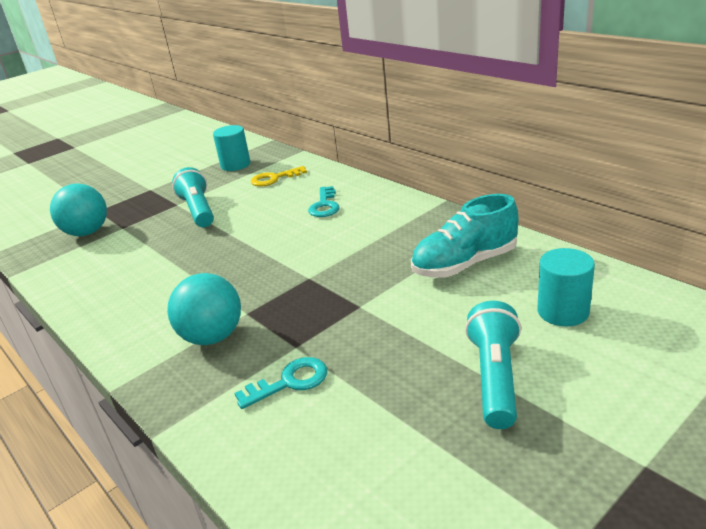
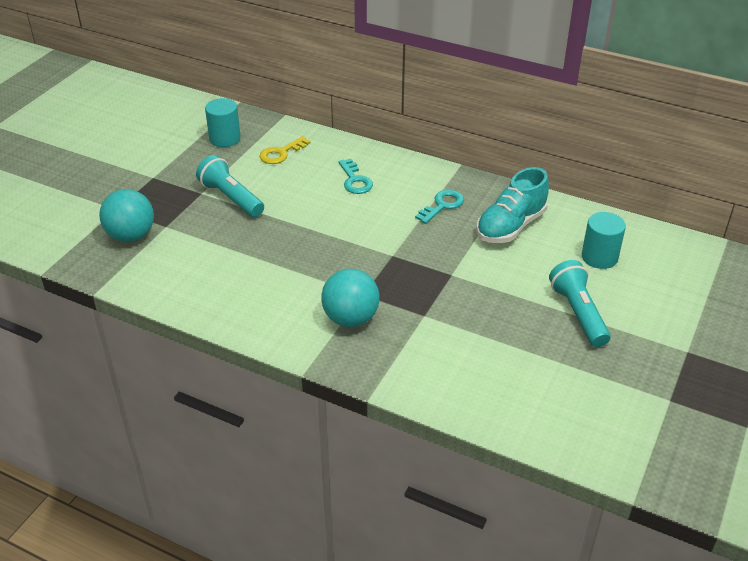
camera: 25 degrees left, 10 degrees up
turquoise key [235,357,327,409] -> turquoise key moved to [415,190,464,224]

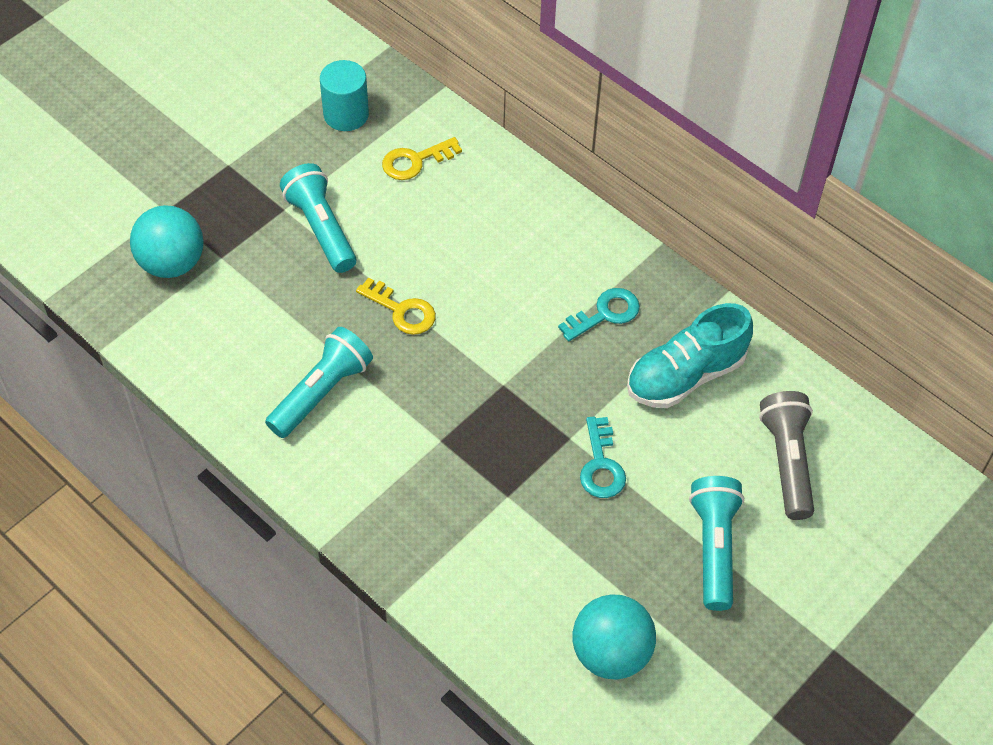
camera: 15 degrees right, 15 degrees up
turquoise ball [322,269,380,327] -> turquoise ball moved to [572,594,656,679]
turquoise key [338,159,373,194] -> turquoise key moved to [580,417,626,498]
turquoise cylinder [582,212,626,269] -> grey flashlight [759,391,814,520]
none -> turquoise flashlight [265,327,373,438]
none -> yellow key [356,277,436,335]

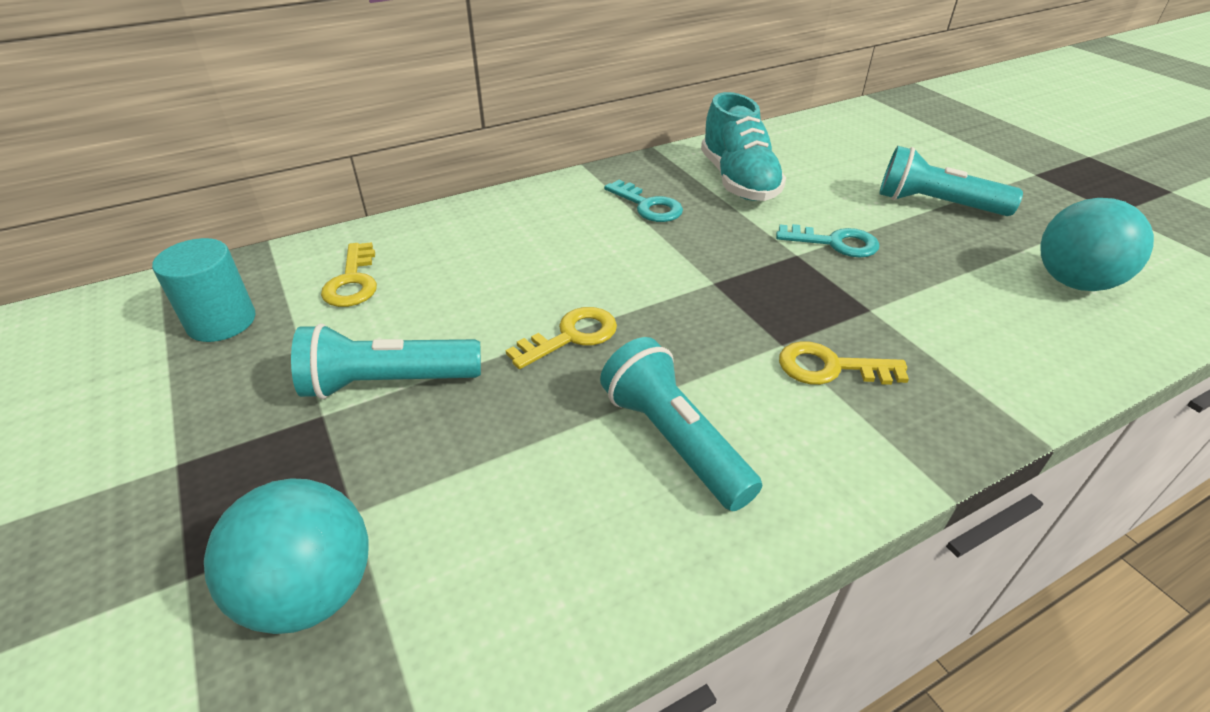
camera: 70 degrees left, 15 degrees down
turquoise key [558,288,640,341] -> turquoise key turned 150 degrees clockwise [604,180,683,222]
grey flashlight [759,391,814,520] -> none
none -> yellow key [779,341,909,385]

